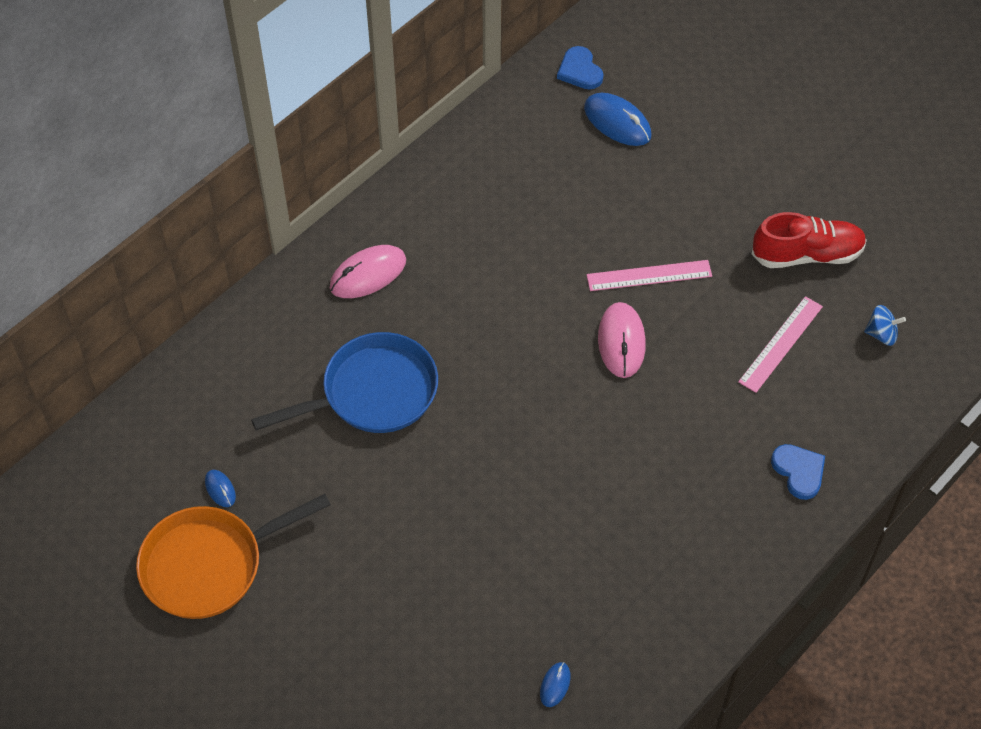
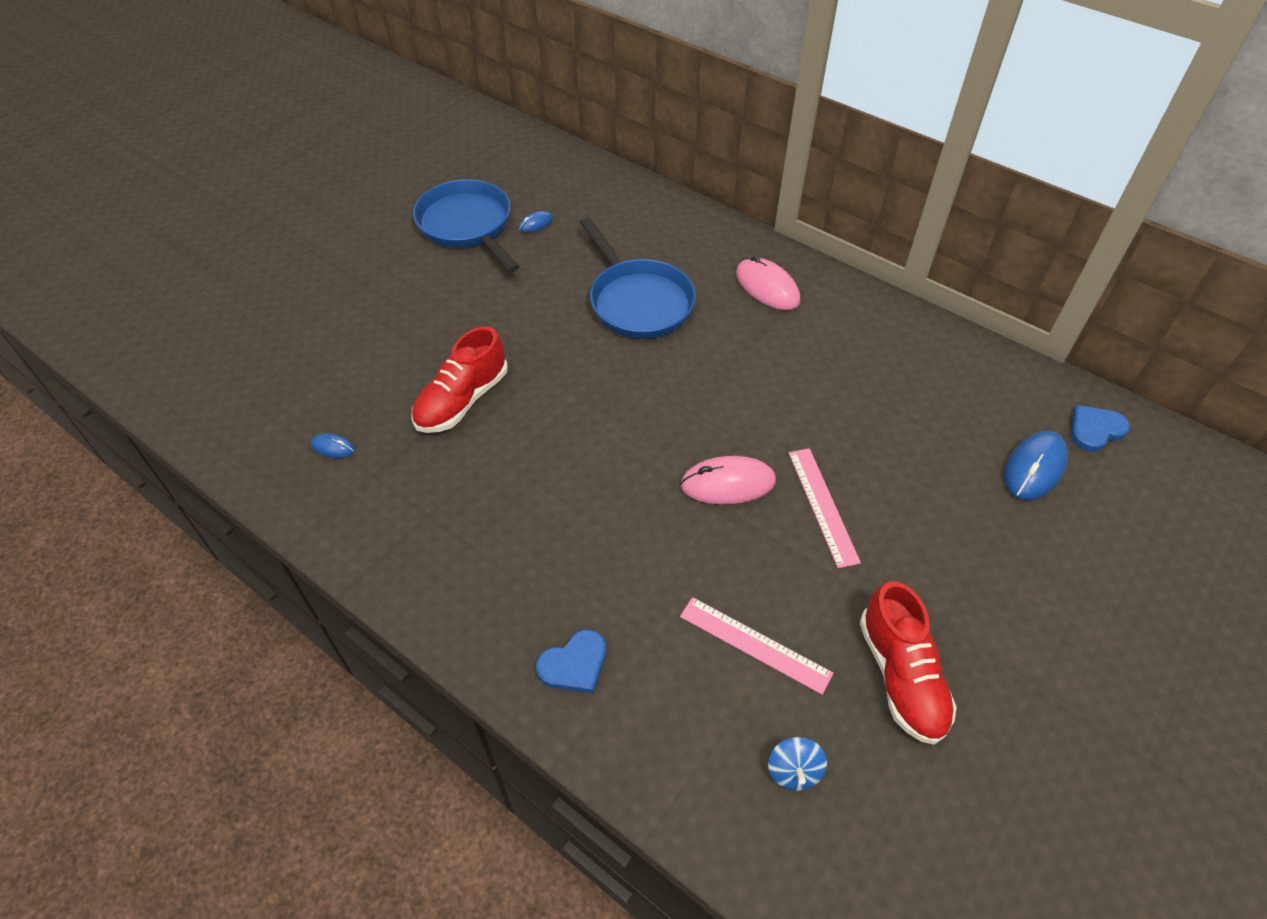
camera: 85 degrees right, 5 degrees down
orange pan [136,494,331,619] -> blue pan [413,179,520,272]
none -> red shoe [411,326,508,433]

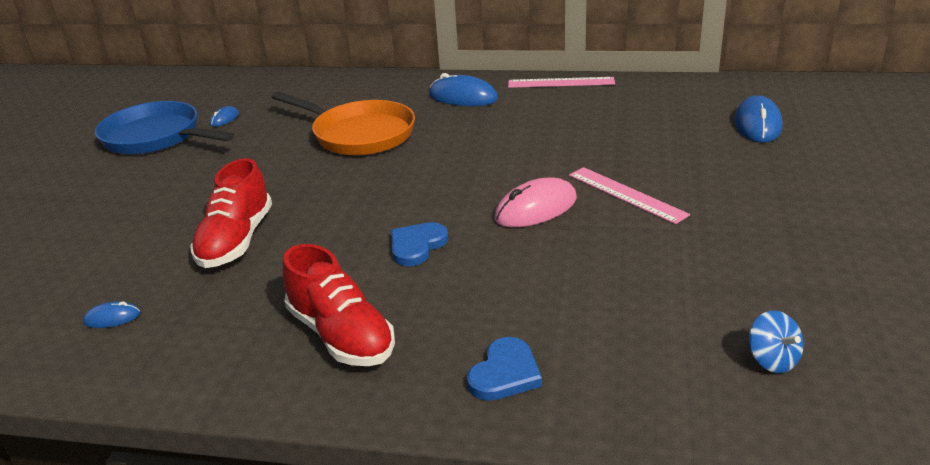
camera: 25 degrees left, 20 degrees down
blue pan [580,217,696,339] -> orange pan [271,92,415,155]
pink ruler [680,597,833,695] -> pink ruler moved to [508,77,615,88]
pink mouse [736,256,800,310] -> blue mouse [429,73,498,106]
red shoe [860,581,957,745] -> red shoe moved to [282,244,395,366]
blue heart [1071,405,1130,452] -> blue heart moved to [391,222,448,266]

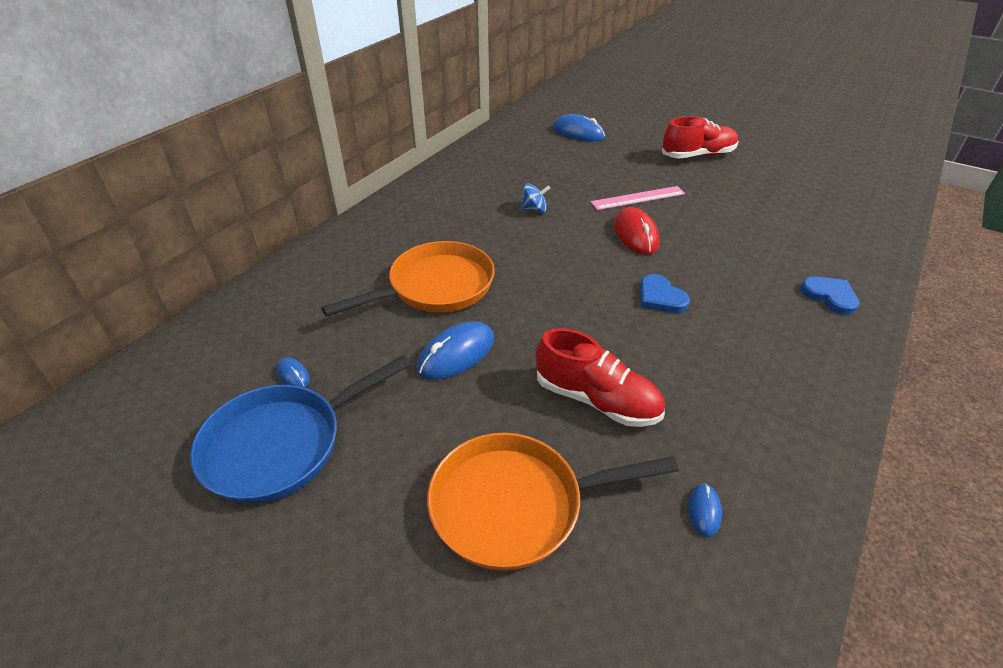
camera: 70 degrees left, 10 degrees up
red shoe [282,244,395,366] -> red shoe moved to [662,116,739,159]
blue mouse [429,73,498,106] -> blue mouse moved to [417,322,494,380]
pink mouse [494,178,577,227] -> red mouse [614,207,659,255]
pink ruler [508,77,615,88] -> none
blue spinning top [749,311,804,373] -> blue spinning top moved to [521,183,550,212]
none -> orange pan [427,433,679,571]

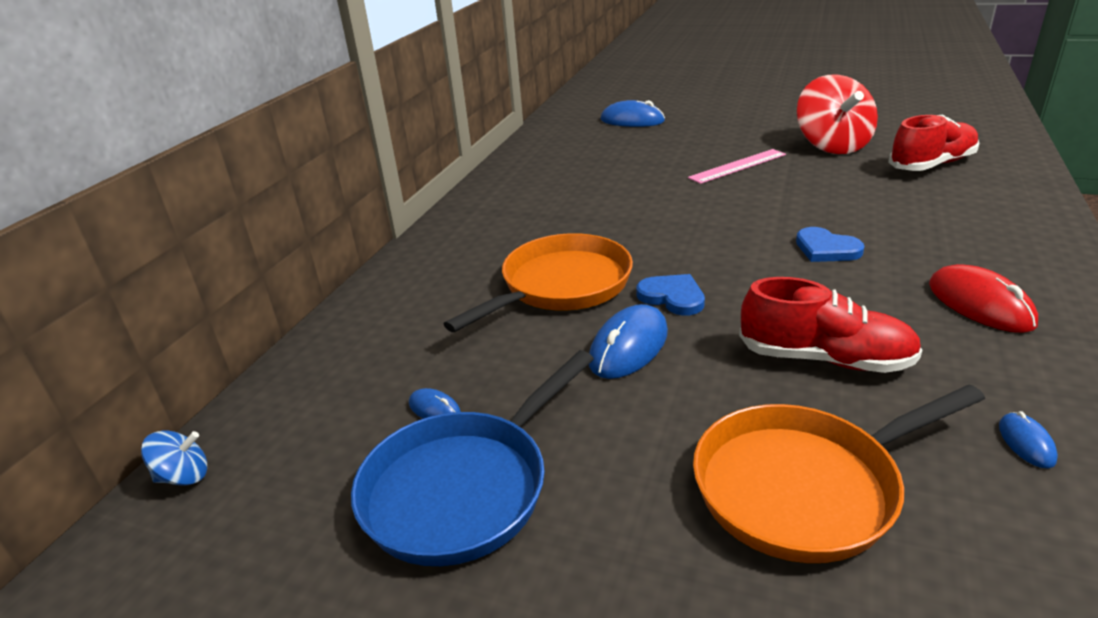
camera: 10 degrees left, 10 degrees down
blue spinning top [521,183,550,212] -> blue spinning top moved to [141,431,207,486]
red mouse [614,207,659,255] -> red mouse moved to [929,264,1038,333]
red shoe [662,116,739,159] -> red shoe moved to [888,115,980,171]
blue heart [801,277,860,315] -> blue heart moved to [637,274,705,316]
none -> red spinning top [797,75,878,154]

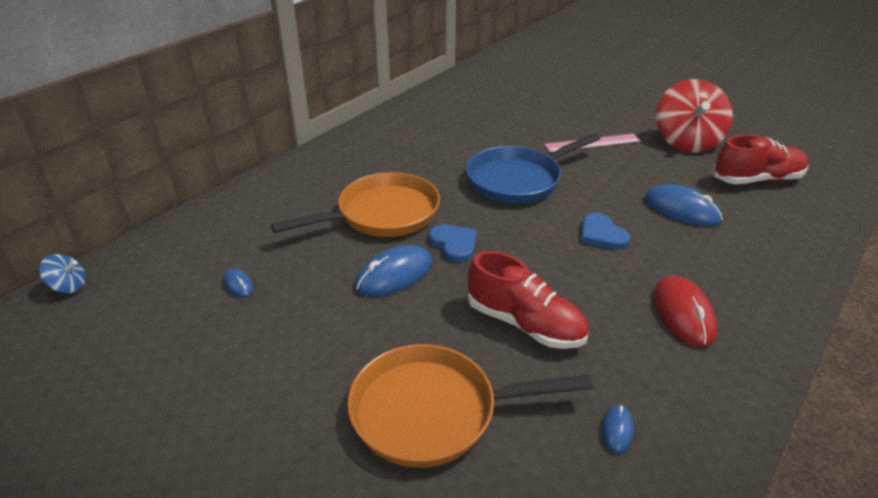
camera: 15 degrees right, 5 degrees up
blue pan [351,350,594,566] -> blue pan moved to [466,133,601,204]
blue mouse [601,100,665,127] -> blue mouse moved to [645,184,723,226]

